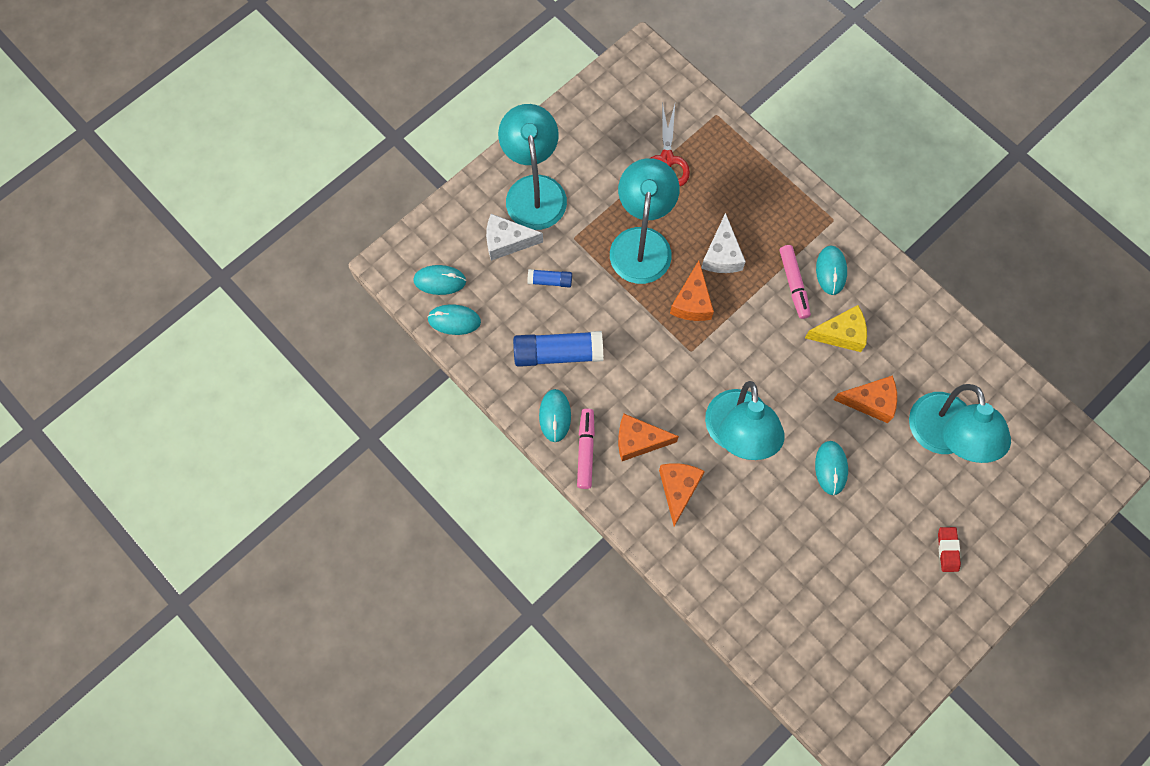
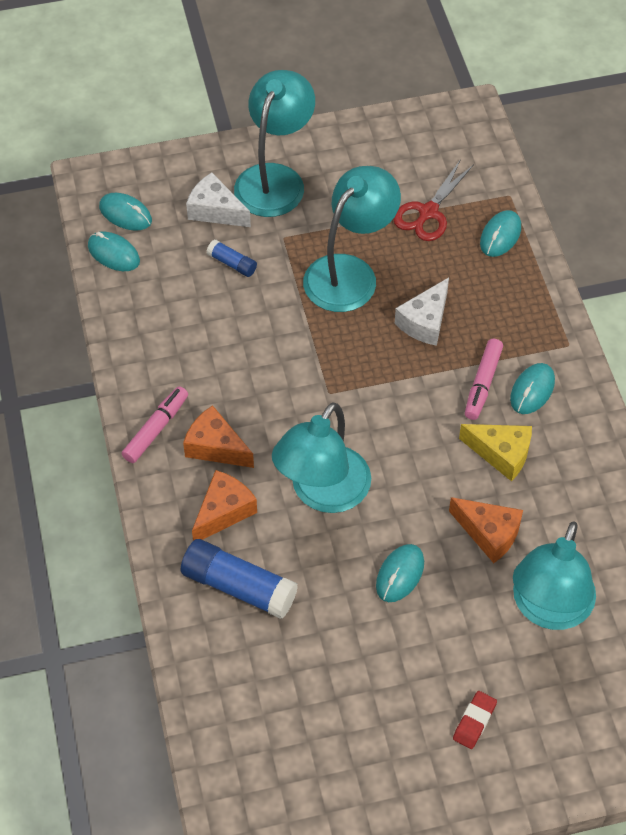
camera: 30 degrees right, 15 degrees down
blue glue stick [513,331,603,367] -> blue glue stick moved to [181,539,298,619]
turquoise mouse [539,389,571,442] -> turquoise mouse moved to [480,210,521,257]
orange cheese [670,261,714,321] -> none

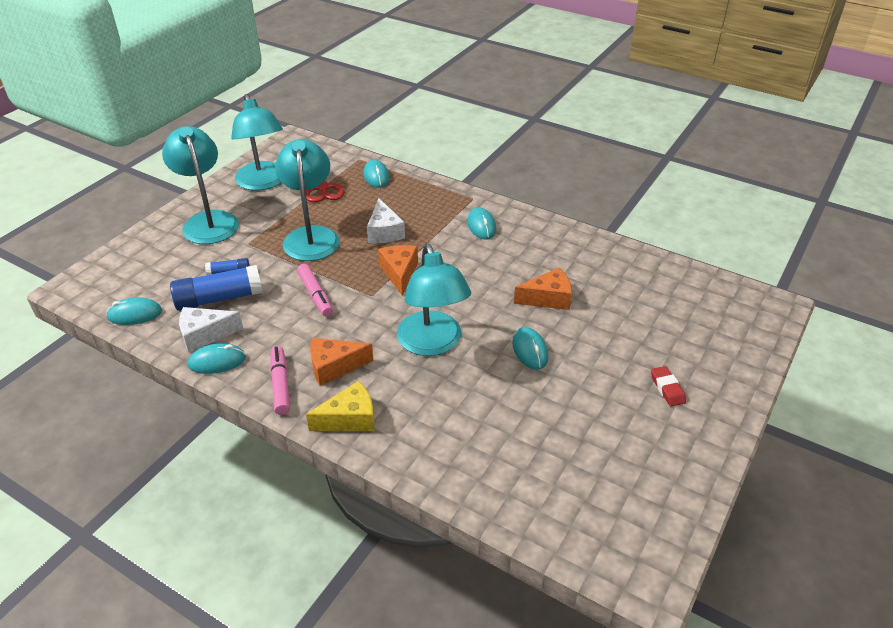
camera: 45 degrees left, 15 degrees down
turquoise mouse [99,193,152,231] -> turquoise mouse moved to [188,343,246,374]
blue glue stick [181,539,298,619] -> blue glue stick moved to [170,265,263,311]
white cheese [186,172,251,227] -> white cheese moved to [179,307,243,352]
orange cheese [192,470,257,541] -> orange cheese moved to [378,245,418,296]
yellow cheese [459,424,532,481] -> yellow cheese moved to [306,381,375,431]
pink marker [465,339,503,420] -> pink marker moved to [297,264,333,316]
turquoise lamp [513,522,596,630] -> turquoise lamp moved to [231,94,283,190]

